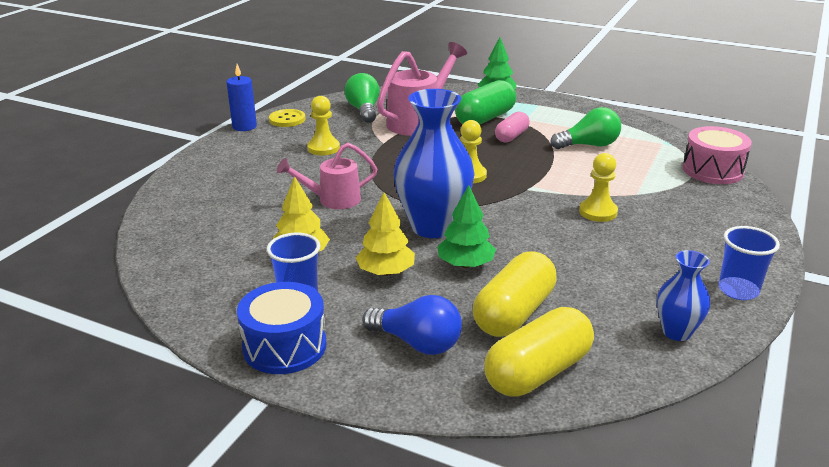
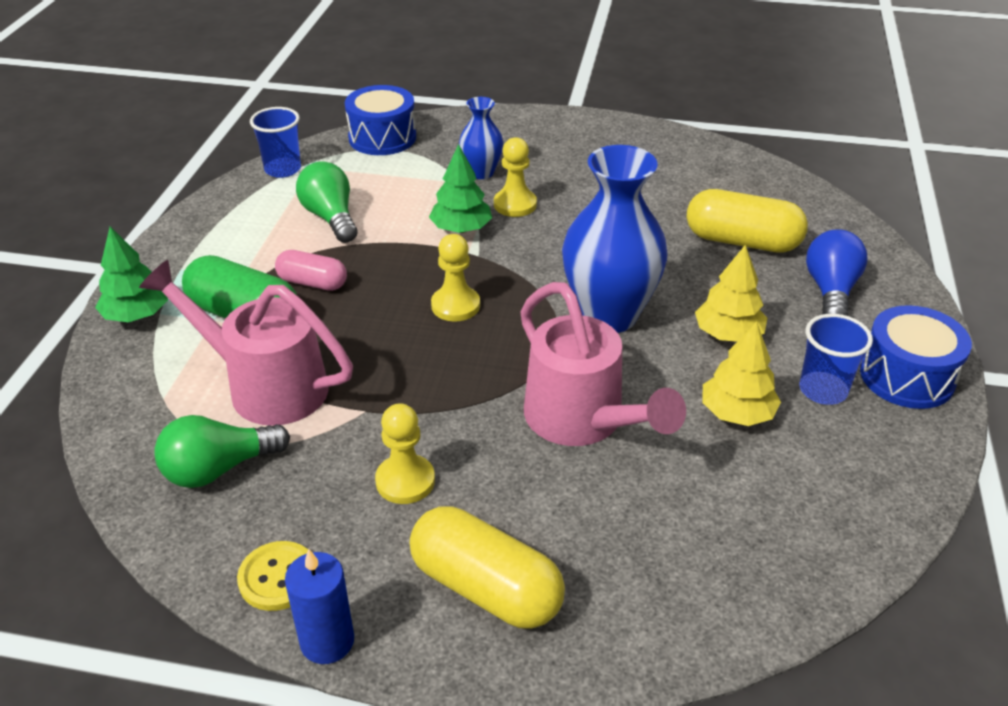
camera: 105 degrees left, 10 degrees up
pink watering can [277,143,377,209] -> pink watering can [520,282,686,446], size x1.57
green tree [437,185,496,268] -> green tree moved to [429,144,492,233]
yellow capsule [484,307,594,397] -> yellow capsule moved to [410,506,565,629]
blue vase [657,250,710,341] -> blue vase moved to [459,97,503,179]
pink drum [683,126,752,184] -> blue drum [345,85,416,155]
blue cup [719,226,780,300] -> blue cup moved to [250,107,301,178]

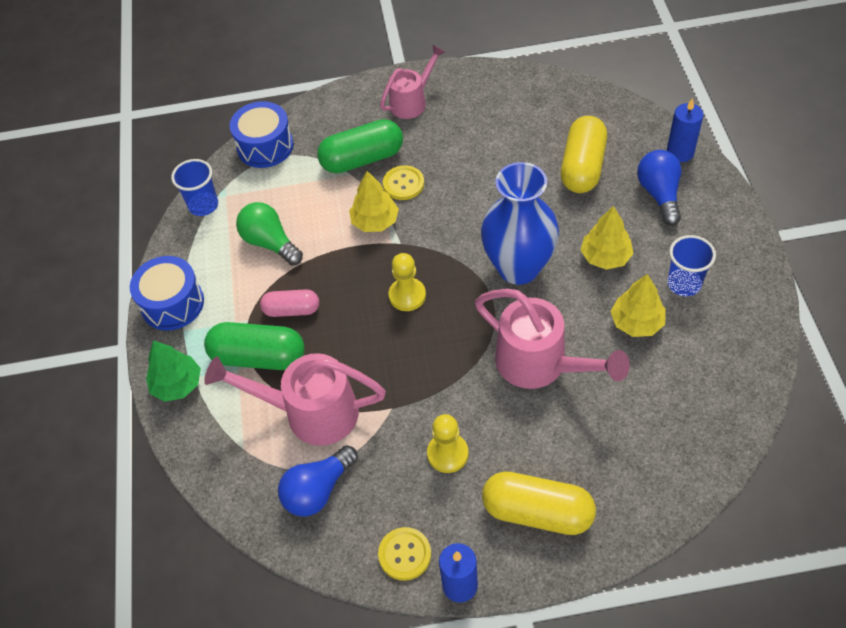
camera: 15 degrees left, 15 degrees up
green light bulb [154,415,290,488] -> blue light bulb [278,445,358,517]
green tree [429,144,492,233] -> yellow tree [349,171,399,232]
blue vase [459,97,503,179] -> green capsule [317,119,403,173]
yellow pawn [494,137,537,217] -> yellow button [383,165,424,200]
yellow capsule [687,189,808,253] -> yellow capsule turned 75 degrees counterclockwise [561,116,607,193]
blue drum [860,305,972,409] -> blue drum moved to [130,256,204,331]
none -> pink watering can [380,45,445,119]
none -> blue candle [667,98,704,162]

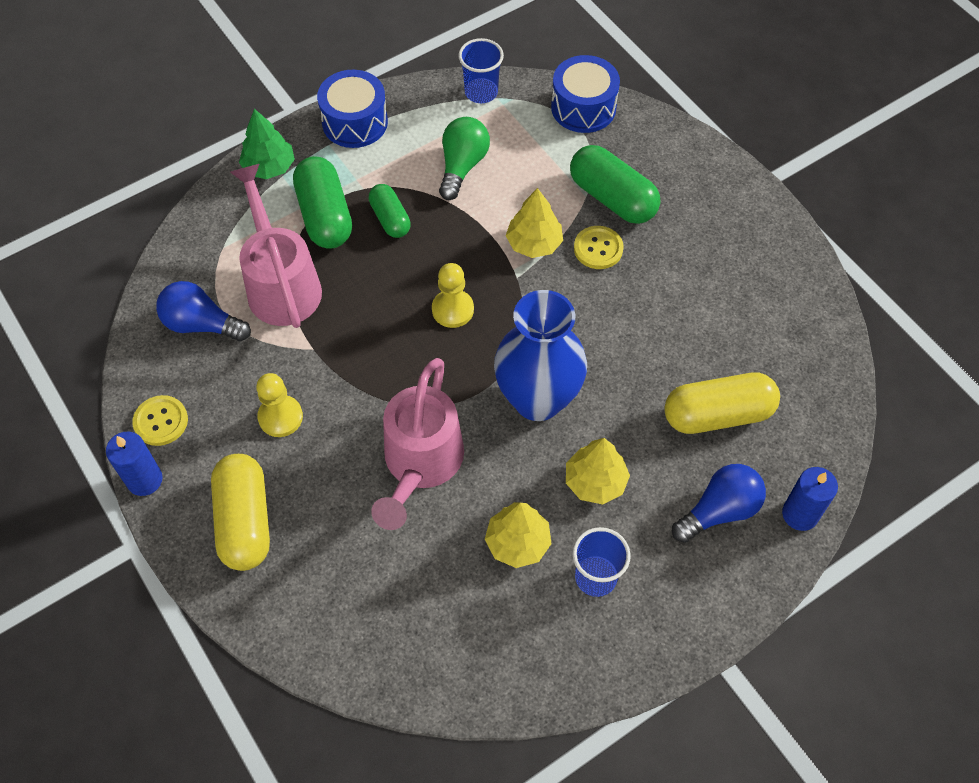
camera: 60 degrees right, 5 degrees up
pink capsule [260,289,319,317] -> green capsule [369,184,411,238]
pink watering can [380,45,445,119] -> none

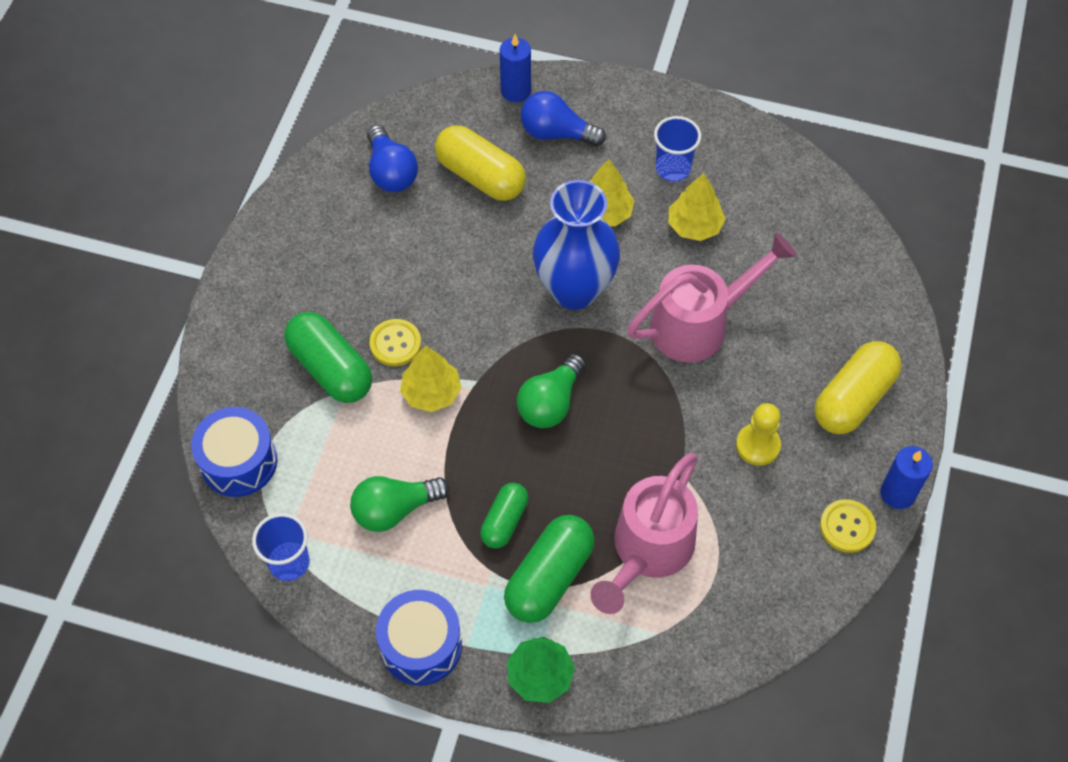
camera: 130 degrees left, 0 degrees up
blue light bulb [156,281,251,341] -> blue light bulb moved to [367,125,418,192]
yellow pawn [432,263,474,328] -> green light bulb [517,353,586,428]
green capsule [570,145,660,224] -> green capsule turned 45 degrees counterclockwise [284,312,372,403]

